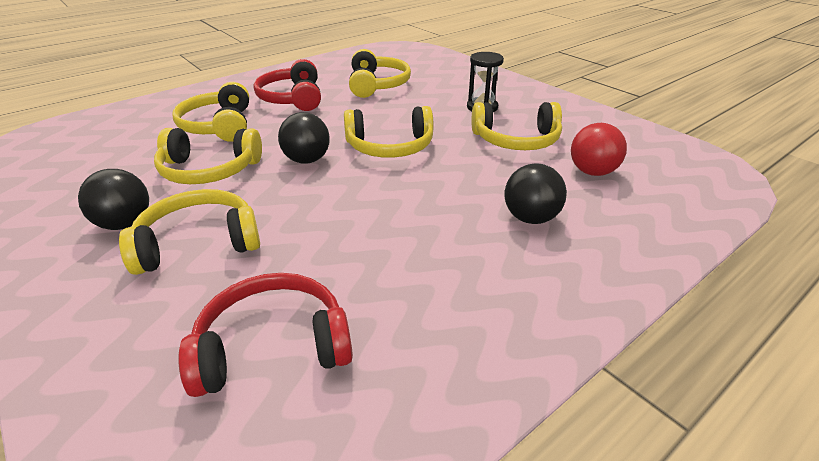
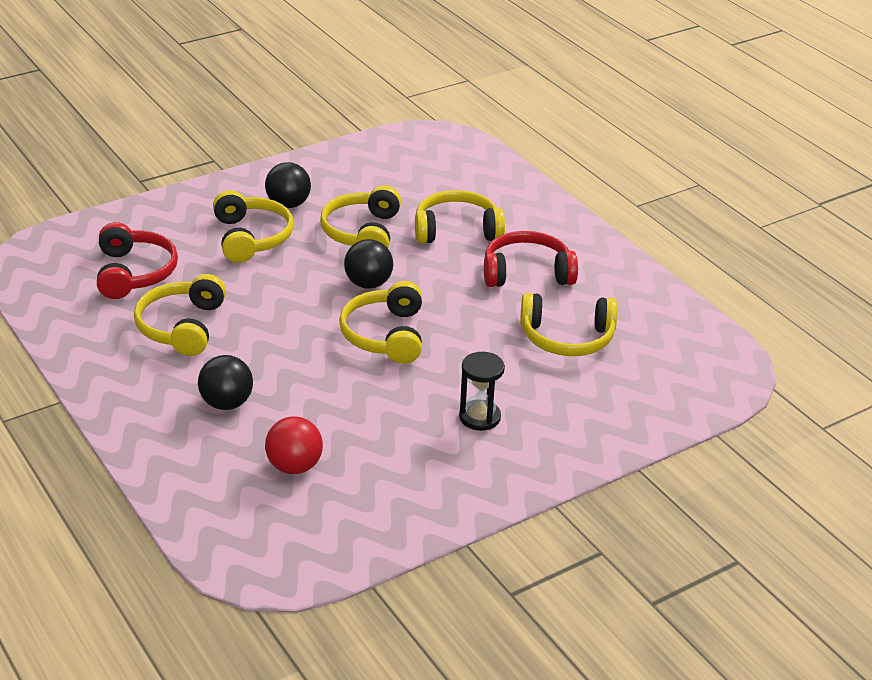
camera: 95 degrees right, 0 degrees up
yellow headphones [472,102,562,150] -> yellow headphones moved to [134,274,226,356]

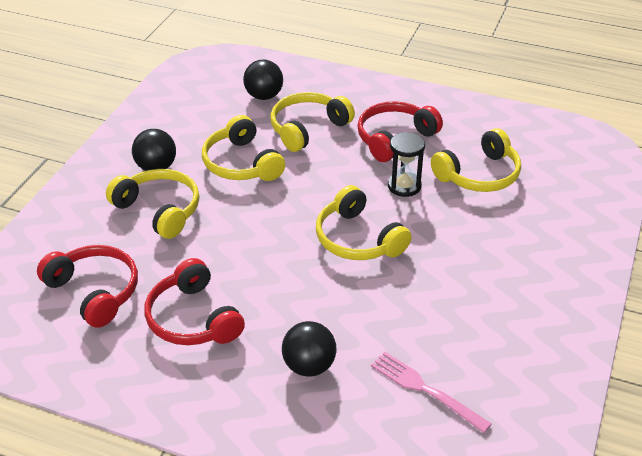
camera: 35 degrees left, 5 degrees up
yellow headphones [134,274,226,356] -> red headphones [145,258,245,345]
red ball [265,416,323,474] -> pink fork [371,352,492,433]
black ball [344,239,393,289] -> black ball moved to [243,59,283,100]
black hourglass [459,352,505,431] -> black hourglass moved to [388,132,425,197]

